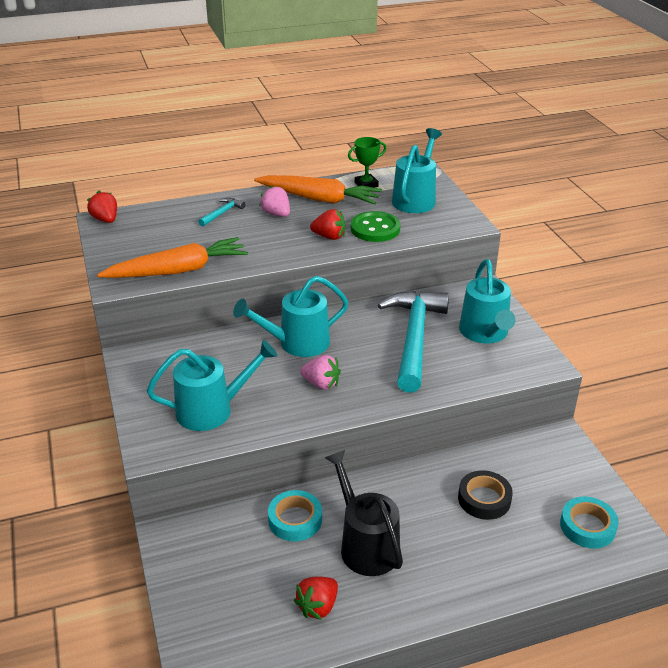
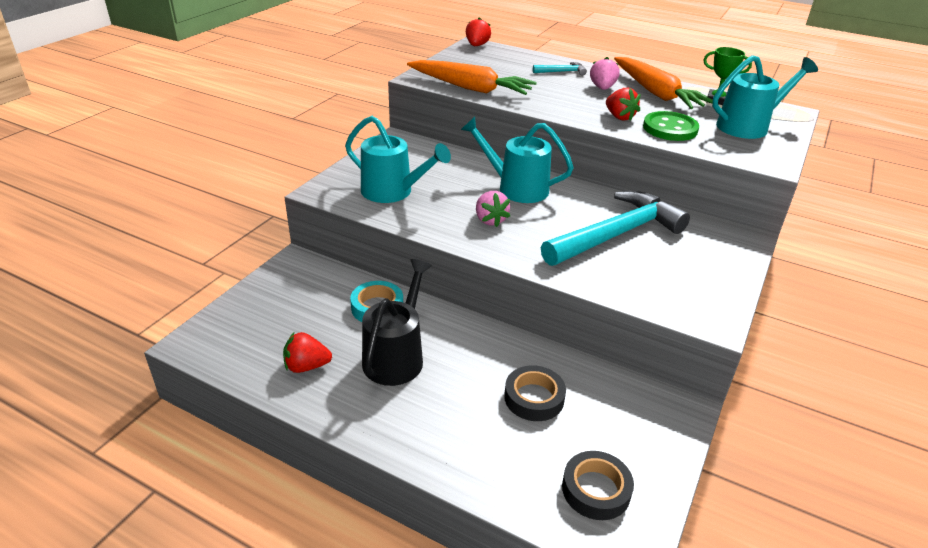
camera: 45 degrees right, 0 degrees up
turquoise watering can [459,259,516,343] -> none
turquoise tape [560,497,618,549] -> black tape [562,451,634,520]

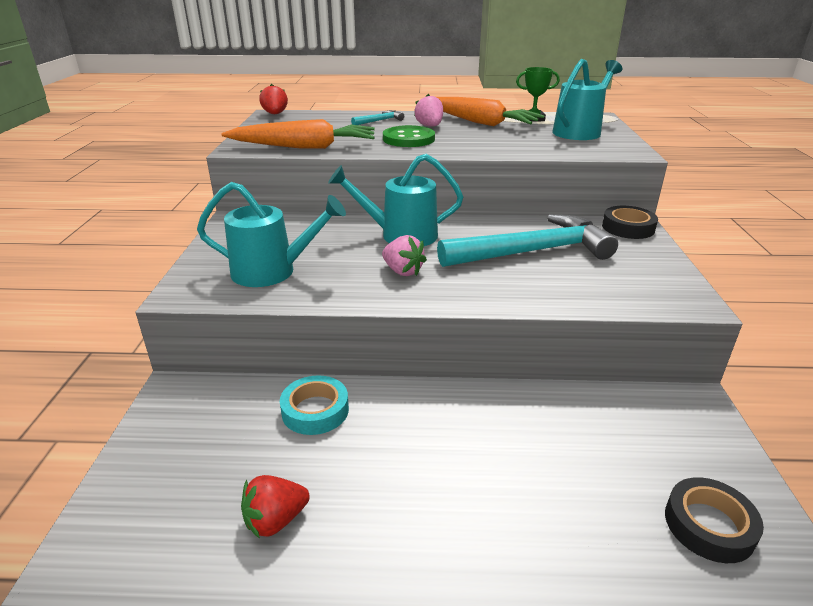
camera: 25 degrees left, 5 degrees down
black watering can [362,259,432,386] -> none
black tape [504,365,566,421] -> black tape moved to [602,206,658,239]
turquoise hammer [541,191,690,266] -> turquoise hammer turned 45 degrees clockwise [437,214,618,267]
red strawberry [606,88,640,121] -> none
green button [643,111,699,141] -> green button moved to [383,125,435,147]

